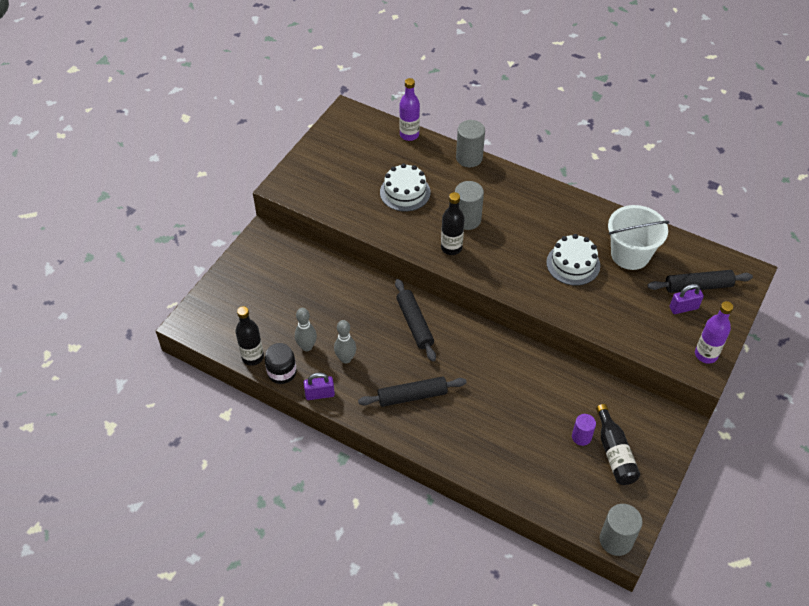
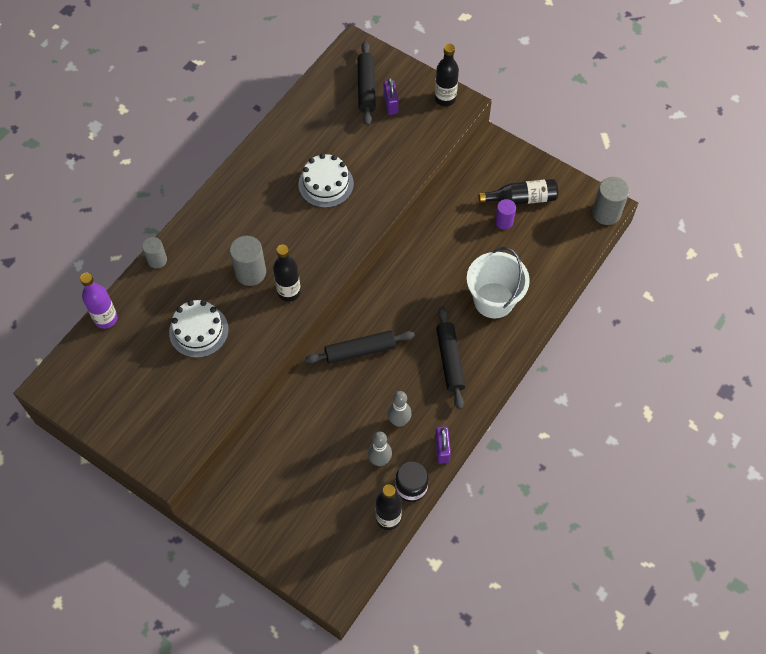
camera: 85 degrees left, 10 degrees up
grey cylinder [456,120,485,167] -> grey cylinder [142,237,167,269], size x0.63
white bucket [608,205,670,270] -> white bucket moved to [467,247,530,318]
purple bottle [695,301,733,364] -> black bottle [435,44,459,106]

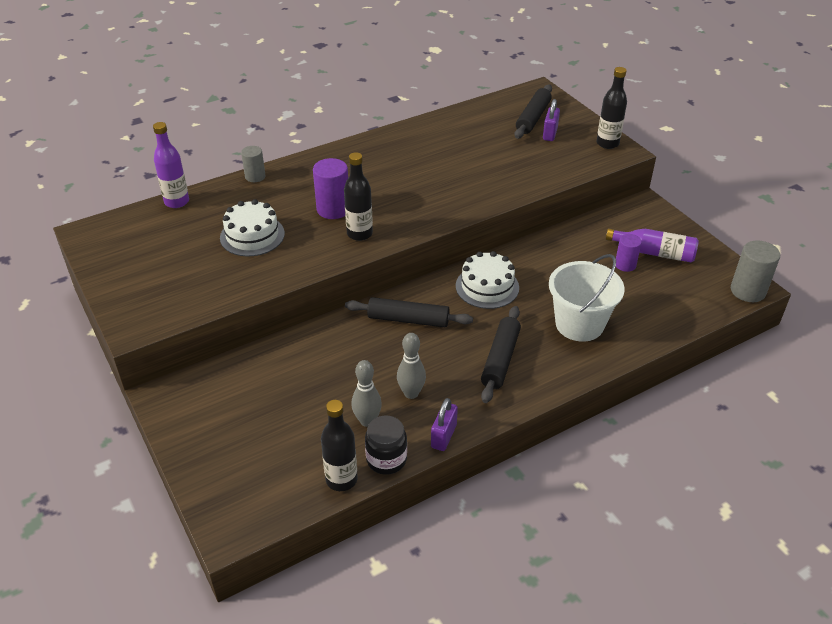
camera: 25 degrees right, 20 degrees down
grey cylinder [230,236,266,286] -> purple cylinder [313,158,348,219]
white cake [298,153,354,208] -> white cake moved to [456,251,519,309]
black bottle [478,179,558,205] -> purple bottle [606,228,699,262]

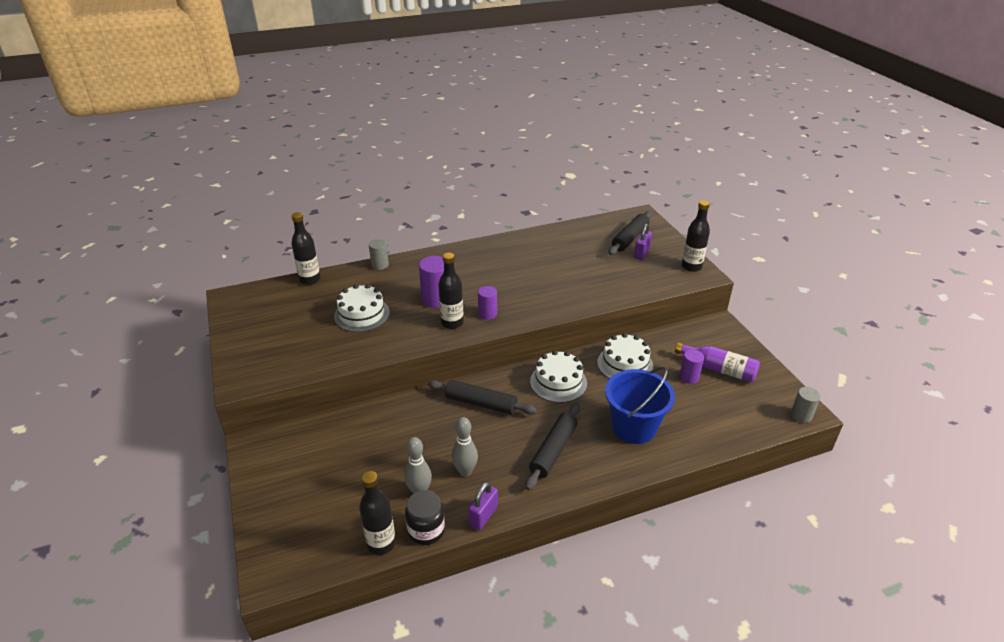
camera: 10 degrees right, 5 degrees down
purple bottle [153,122,189,208] -> black bottle [291,212,321,285]
white bucket [549,254,625,342] -> blue bucket [605,366,675,444]
grey cylinder [731,240,780,302] -> grey cylinder [791,387,821,423], size x0.63
none -> purple cylinder [478,286,497,320]
none -> white cake [597,333,653,379]

